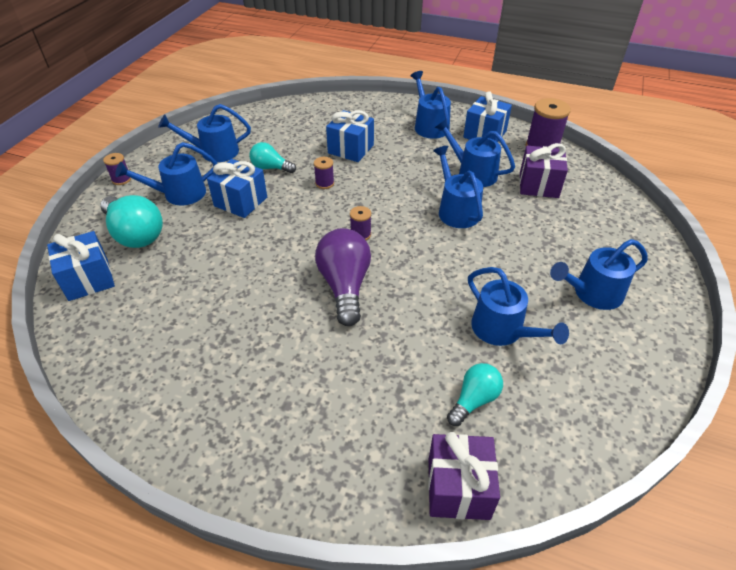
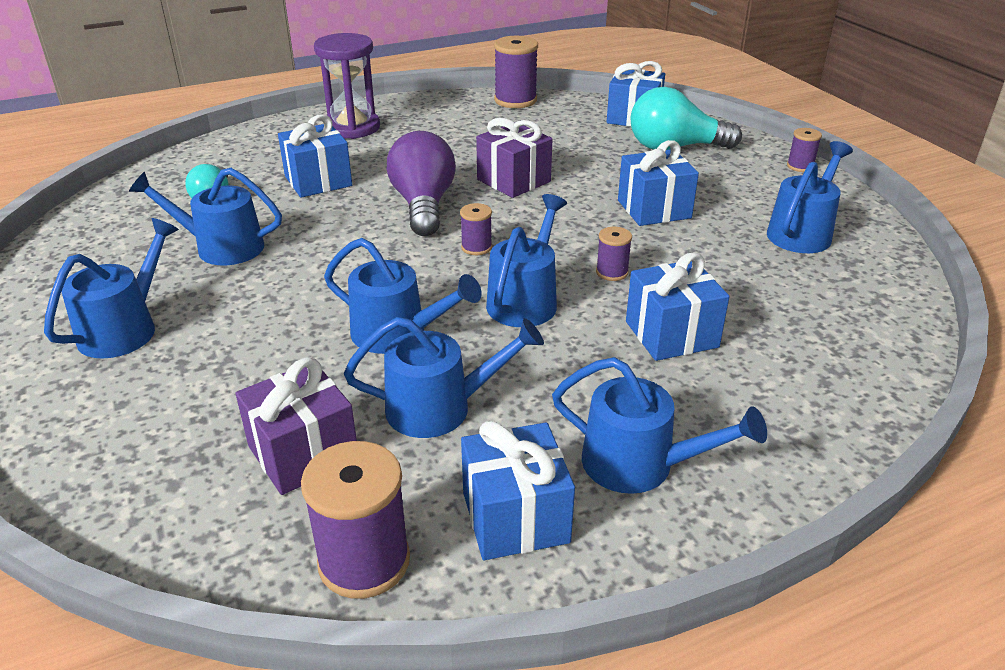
camera: 135 degrees right, 10 degrees down
blue watering can [115,142,217,206] -> blue watering can moved to [486,194,567,327]
turquoise light bulb [249,142,296,173] -> none
purple light bulb [315,228,371,326] -> purple light bulb turned 135 degrees counterclockwise [387,131,456,236]
purple gift [428,432,500,520] -> purple gift moved to [476,118,552,198]
none -> blue gift [278,115,352,198]
none -> purple hourglass [314,33,380,139]
none -> purple spool [494,36,538,108]

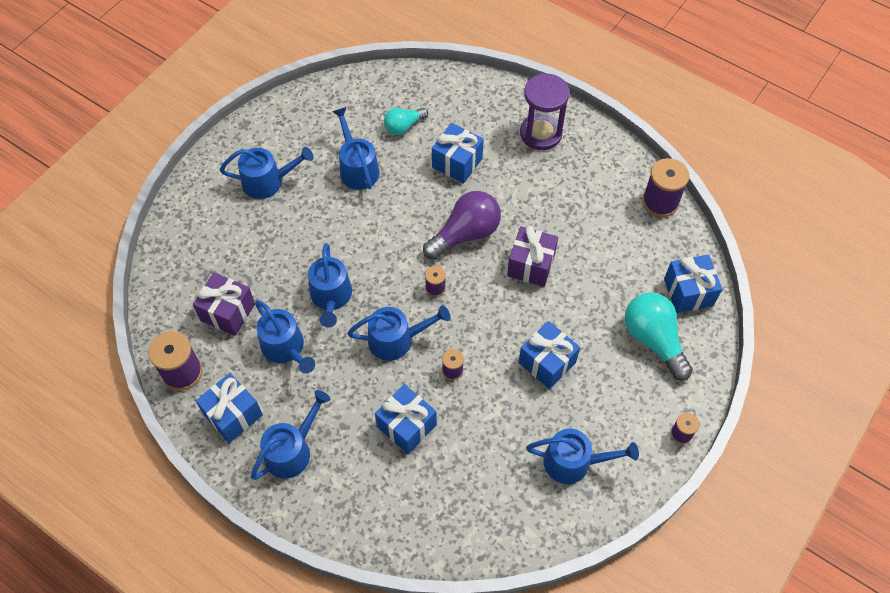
camera: 60 degrees right, 25 degrees up
blue watering can [552,357,767,494] -> blue watering can turned 135 degrees counterclockwise [251,390,331,480]

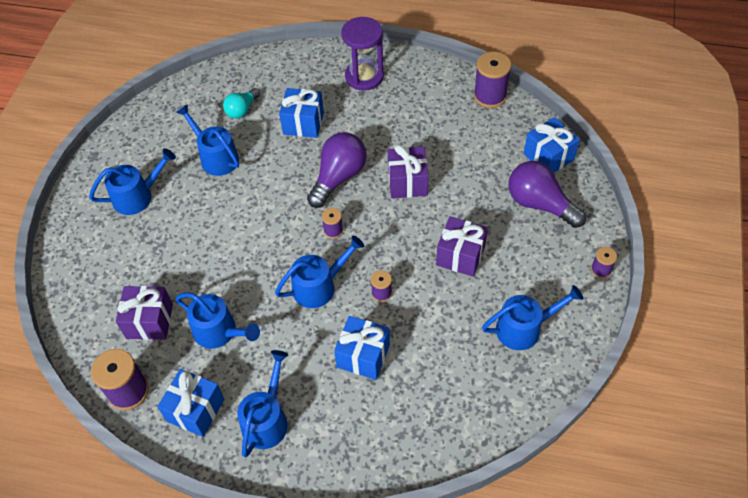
camera: 20 degrees left, 5 degrees down
blue watering can [308,243,352,328] -> none
blue gift [518,321,580,389] -> purple gift [436,216,488,277]
turquoise light bulb [625,292,693,381] -> purple light bulb [508,161,586,228]

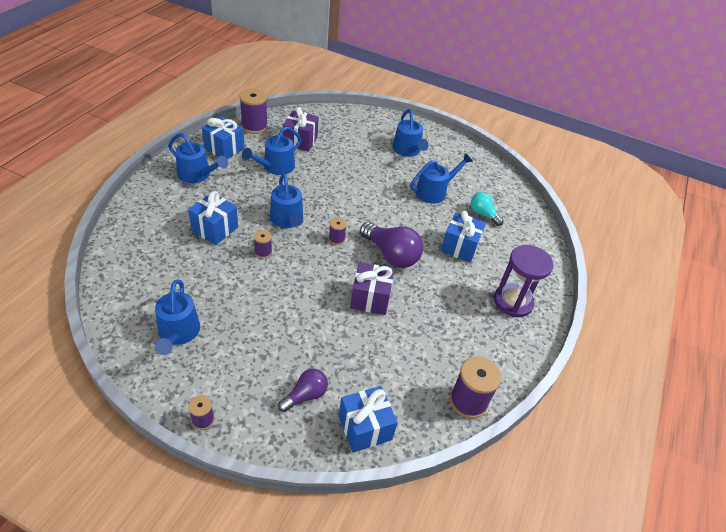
camera: 95 degrees right, 10 degrees down
purple gift [436,216,488,277] -> none
purple light bulb [508,161,586,228] -> purple light bulb [278,369,328,412], size x0.59

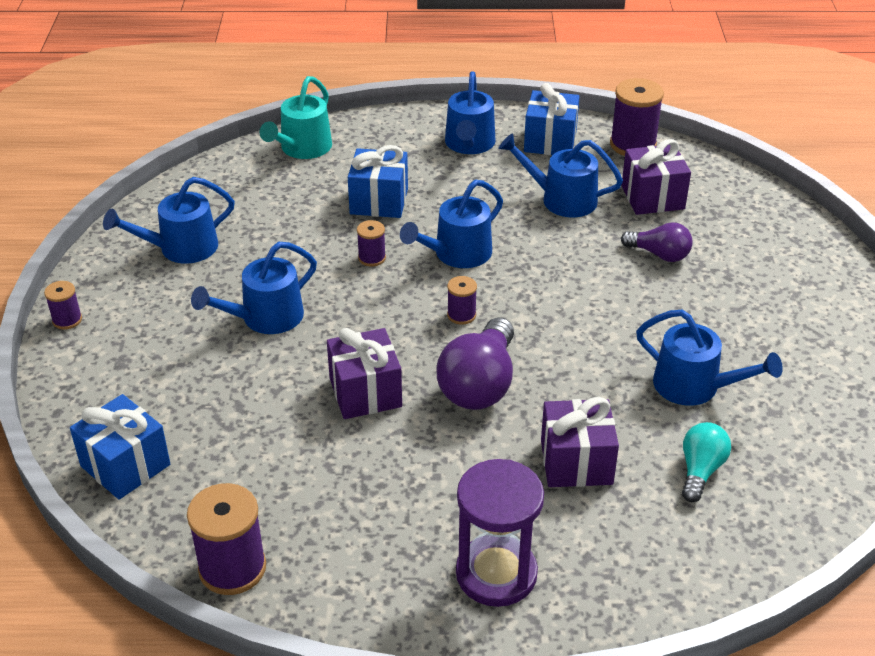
camera: 70 degrees right, 5 degrees down
purple light bulb [278,369,328,412] -> purple light bulb moved to [621,222,693,262]
blue watering can [393,109,429,157] -> blue watering can moved to [191,242,317,334]
blue gift [441,211,486,262] -> purple gift [541,397,619,487]
none -> turquoise watering can [260,76,332,159]

